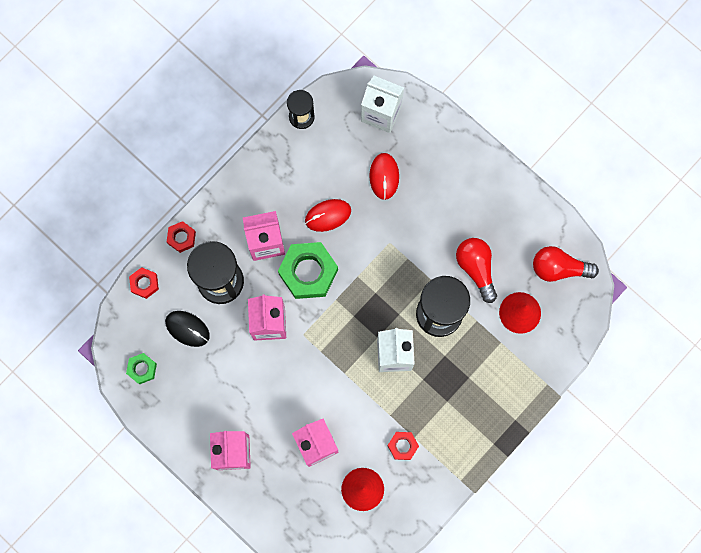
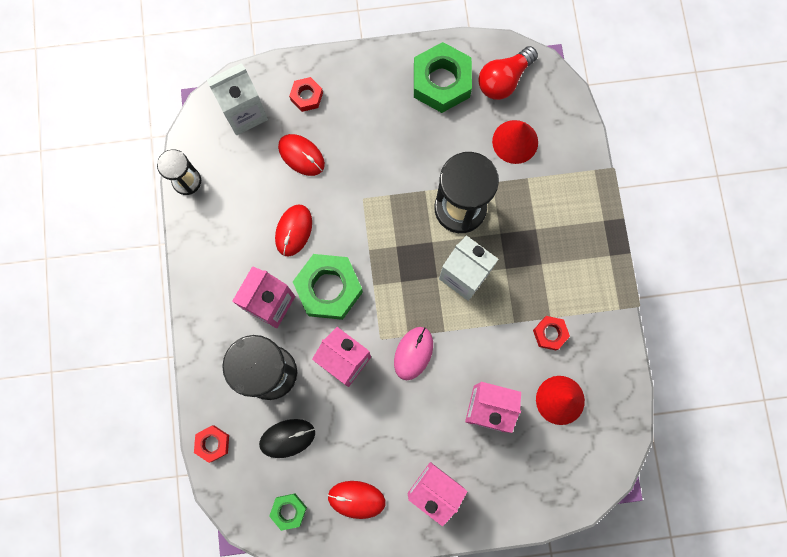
camera: 50 degrees left, 0 degrees up
red nut [167,221,196,253] -> red nut moved to [289,77,323,112]
red light bulb [456,238,497,303] -> none
none -> red mouse [327,481,386,519]
none -> pink mouse [394,327,433,380]
none -> green nut [414,42,472,113]

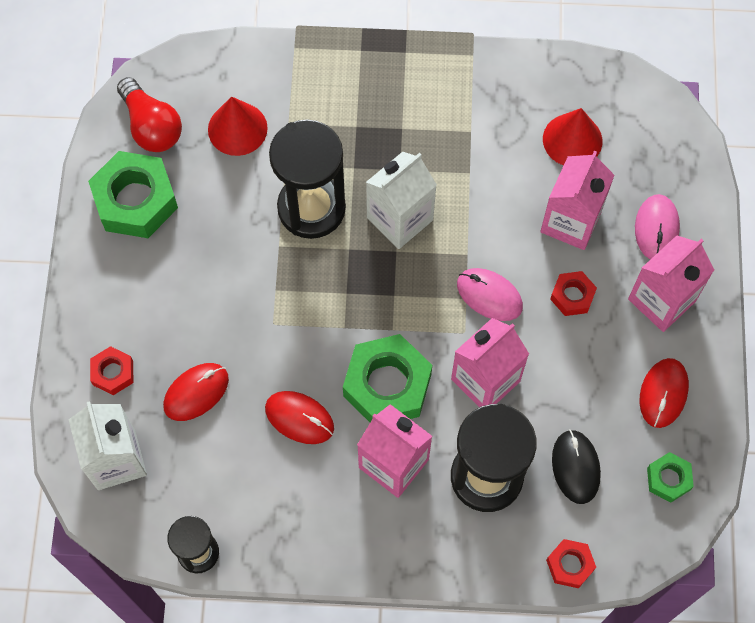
camera: 80 degrees left, 10 degrees down
red nut [533,316,570,350] -> red nut moved to [550,271,597,316]
none -> pink mouse [635,194,680,260]

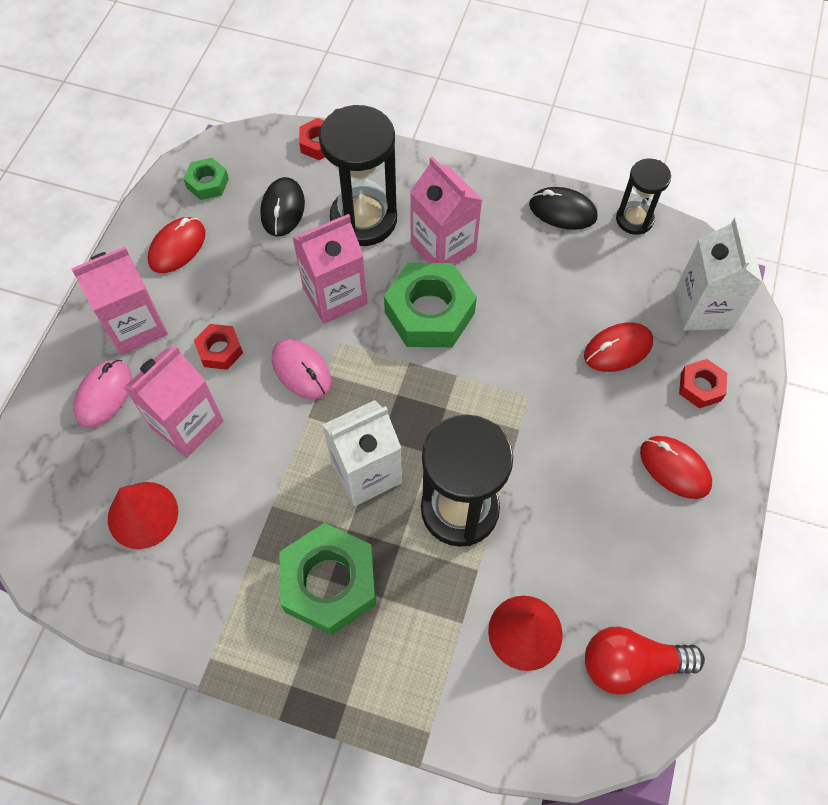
camera: 165 degrees left, 5 degrees down
green nut [88,151,178,238] -> green nut moved to [279,523,376,635]
red light bulb [117,77,182,152] -> red light bulb turned 75 degrees counterclockwise [585,626,705,695]
red mouse [265,391,334,444] -> red mouse moved to [640,436,712,499]
none -> black mouse [529,187,597,230]

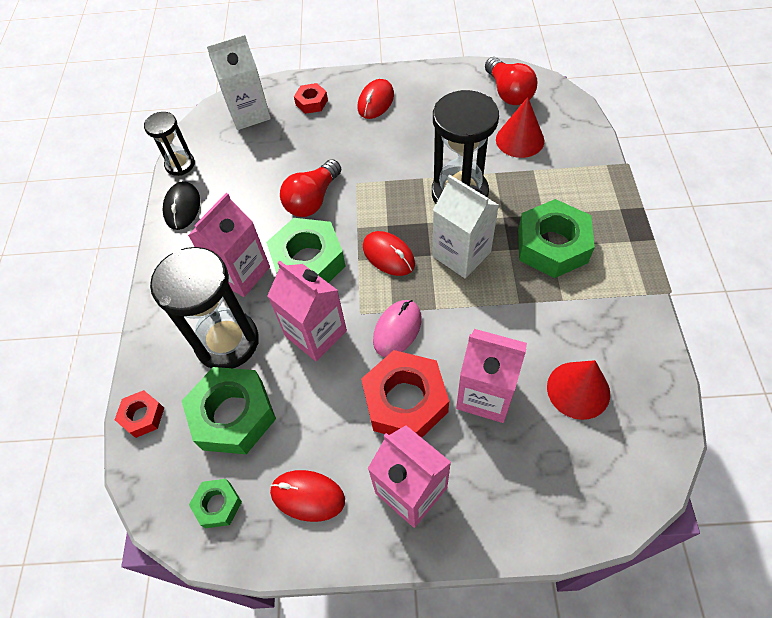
camera: 105 degrees left, 5 degrees down
pink mouse [73,360,132,428] -> none
red nut [194,324,243,370] -> red nut [361,350,449,438], size x1.96
black mouse [260,177,305,237] -> green nut [182,367,276,454]
red mouse [584,323,653,372] -> red mouse moved to [363,231,415,276]
none -> red light bulb [280,159,341,217]

